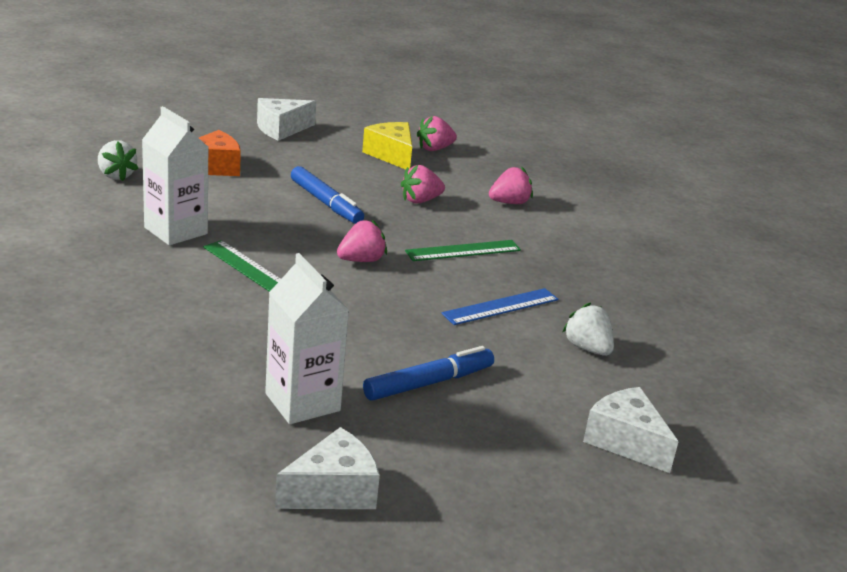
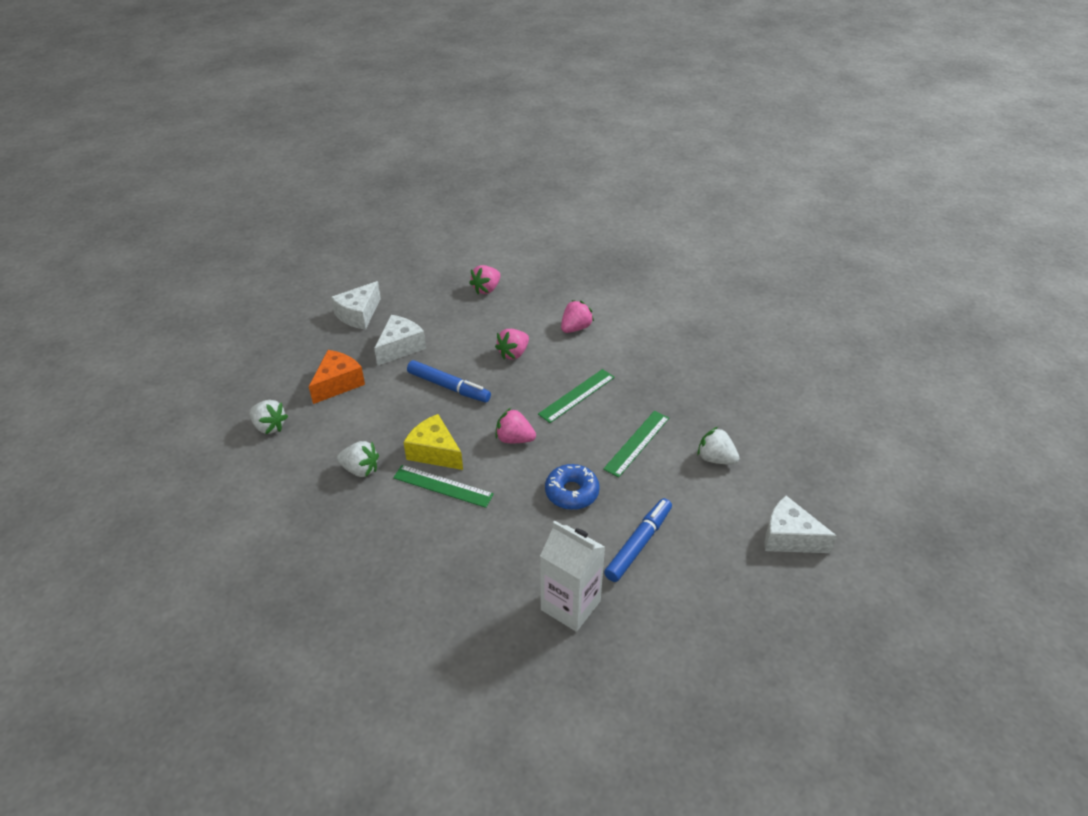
camera: 20 degrees left, 15 degrees up
white carton [142,106,208,245] -> white strawberry [337,441,379,477]
white cheese [275,427,380,509] -> white cheese moved to [374,315,426,366]
pink strawberry [337,220,387,262] -> pink strawberry turned 105 degrees counterclockwise [495,408,536,443]
yellow cheese [362,122,412,170] -> yellow cheese moved to [404,414,463,470]
blue ruler [441,288,558,325] -> green ruler [603,411,669,477]
none -> blue donut [545,464,600,510]

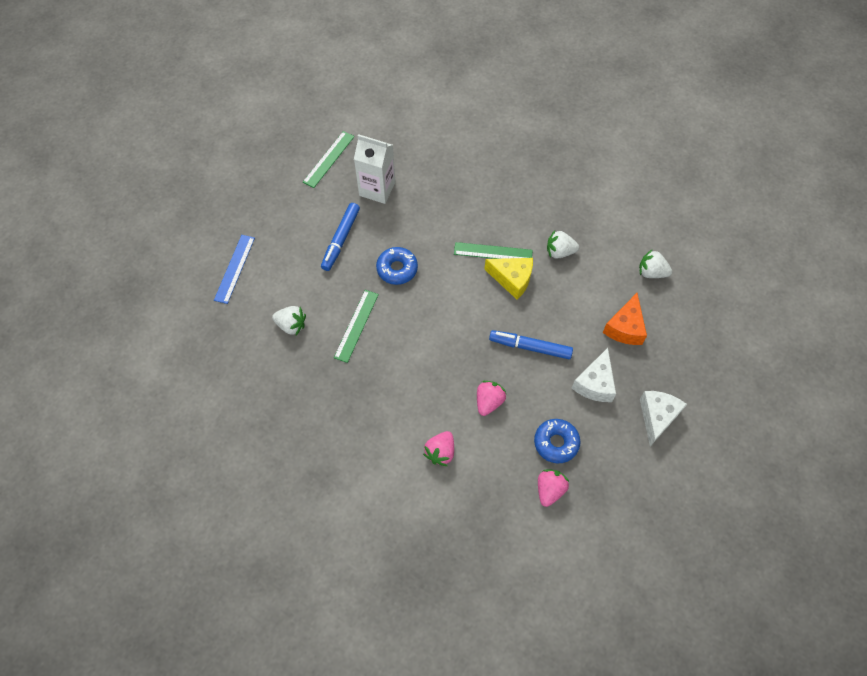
camera: 165 degrees right, 20 degrees up
pink strawberry [495,408,536,443] -> none
green ruler [538,369,615,423] -> green ruler moved to [303,131,354,188]
white cheese [765,496,837,553] -> blue ruler [214,235,255,304]
none -> blue donut [534,419,581,463]

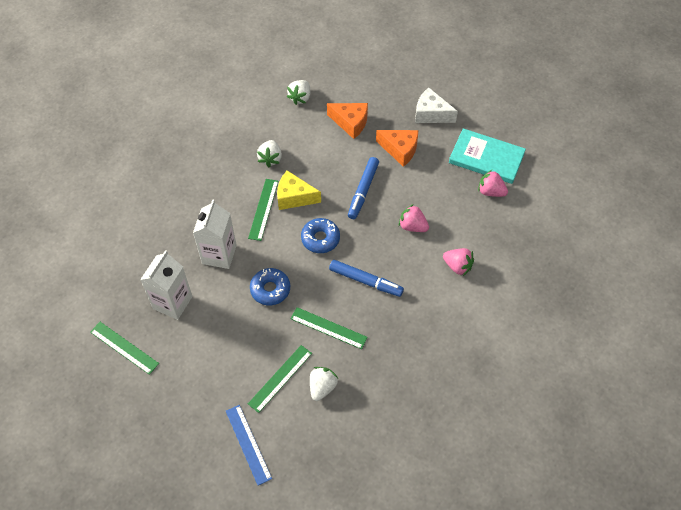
camera: 85 degrees left, 5 degrees down
blue ruler [214,235,255,304] -> blue ruler turned 45 degrees clockwise [226,405,272,486]
blue marker [321,203,360,271] -> blue marker moved to [329,260,404,297]
yellow cheese [484,258,533,300] -> yellow cheese turned 105 degrees counterclockwise [277,171,321,210]
blue donut [534,419,581,463] -> blue donut moved to [301,218,340,253]
white cheese [572,348,616,402] -> orange cheese [376,130,418,167]
none -> white carton [193,199,237,269]
none -> green ruler [248,345,312,413]
none -> turquoise book [449,128,526,184]

